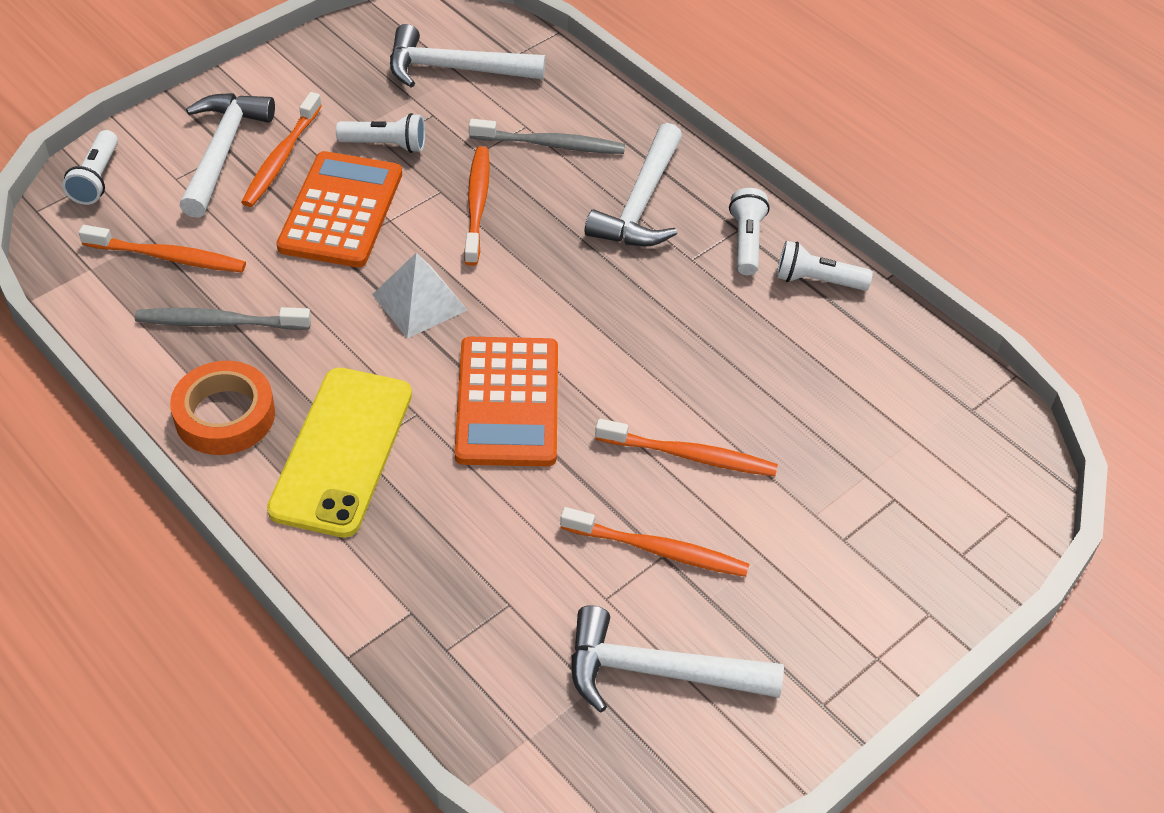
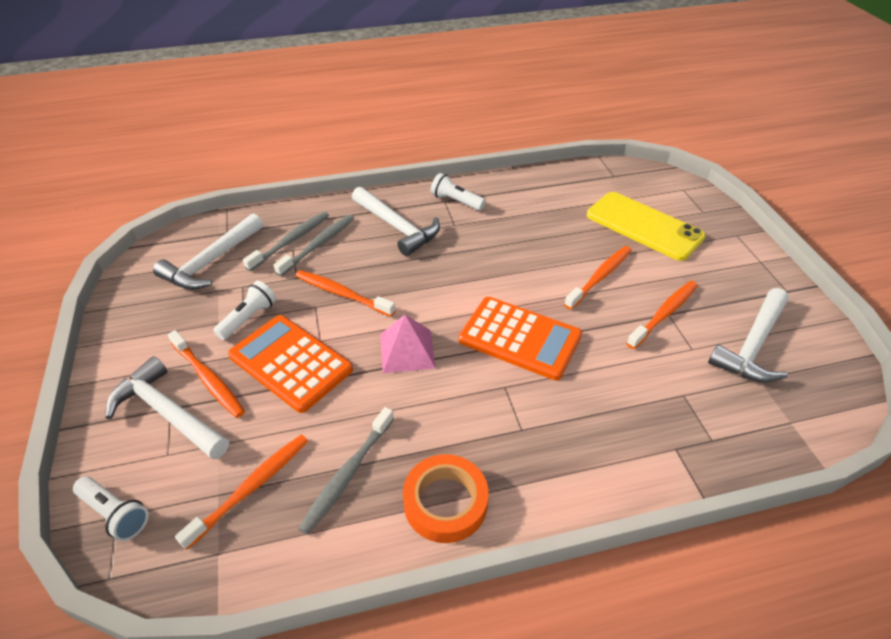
camera: 60 degrees left, 5 degrees down
yellow phone [267,368,412,537] -> yellow phone moved to [587,192,706,261]
white pyramid [372,252,467,339] -> pink pyramid [380,315,436,373]
white flashlight [777,241,873,291] -> none
none -> grey toothbrush [243,212,329,271]

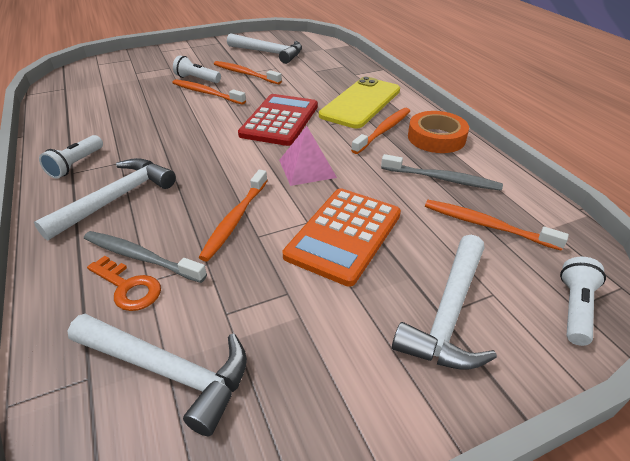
camera: 100 degrees left, 5 degrees down
orange toothbrush [168,330,245,418] -> orange toothbrush moved to [351,108,410,154]
white flashlight [213,281,276,340] -> white flashlight moved to [173,55,221,83]
grey toothbrush [243,212,329,271] -> orange key [87,256,161,311]
orange calculator [459,297,582,381] -> red calculator [238,94,318,146]
yellow phone [587,192,706,261] -> yellow phone moved to [319,77,400,128]

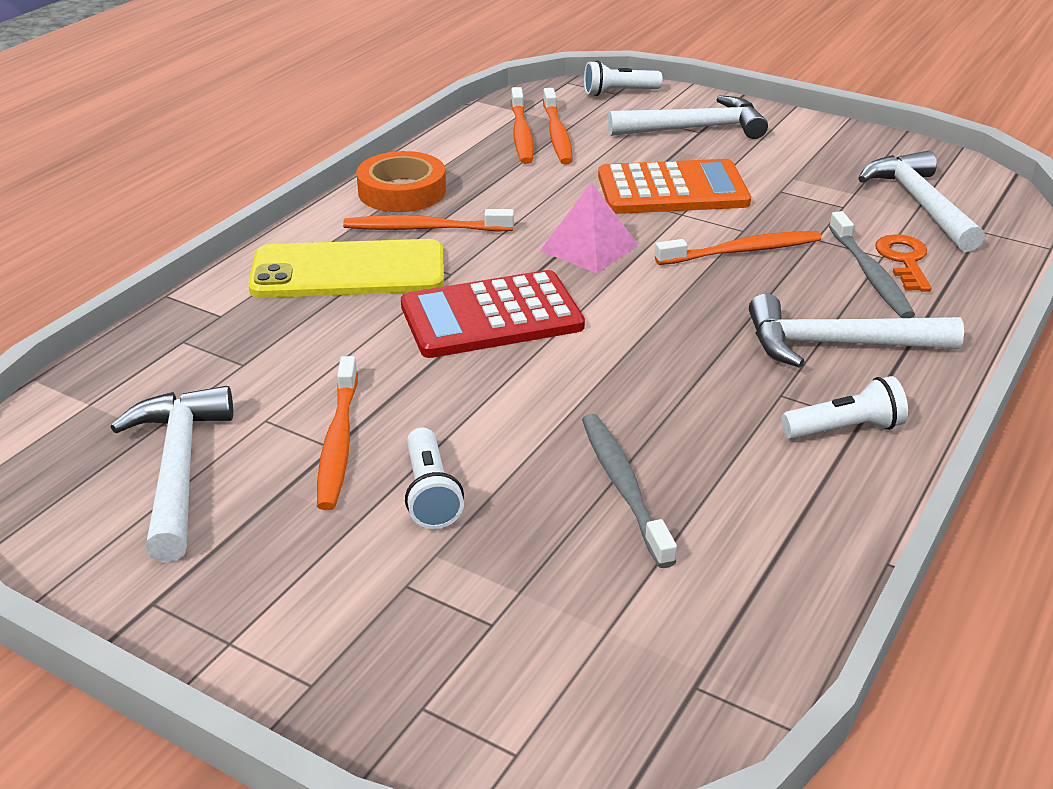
camera: 125 degrees left, 5 degrees down
orange toothbrush [172,79,246,105] -> orange toothbrush moved to [511,87,534,164]
grey toothbrush [381,154,503,191] -> grey toothbrush moved to [582,414,677,568]

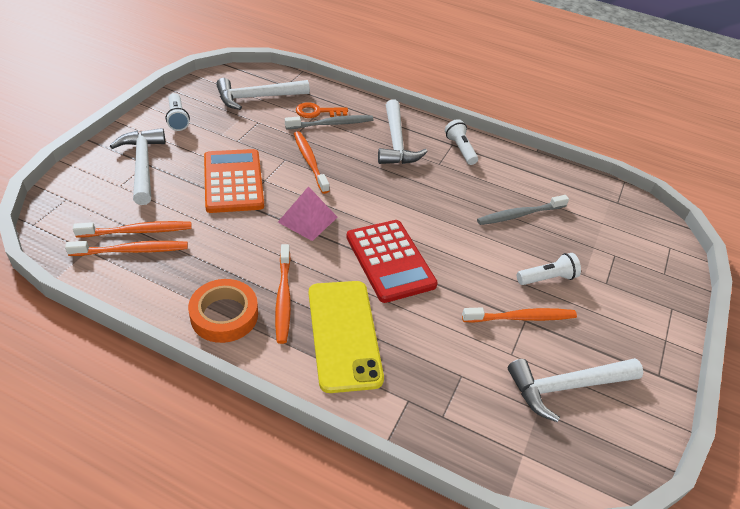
camera: 100 degrees left, 10 degrees up
white flashlight [584,61,663,96] -> white flashlight moved to [166,93,190,131]

